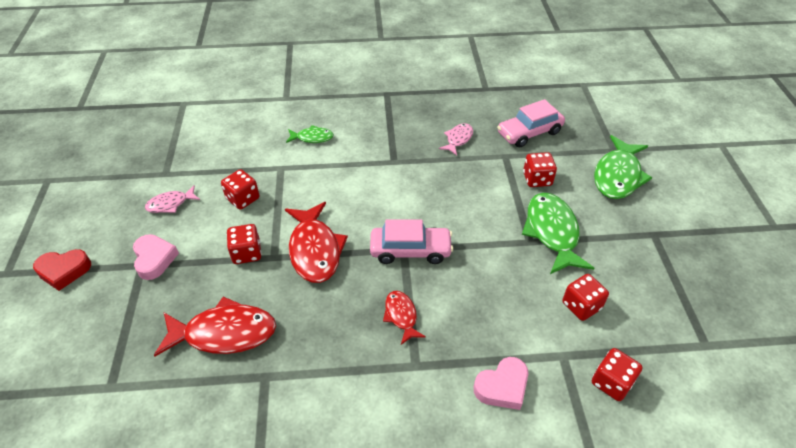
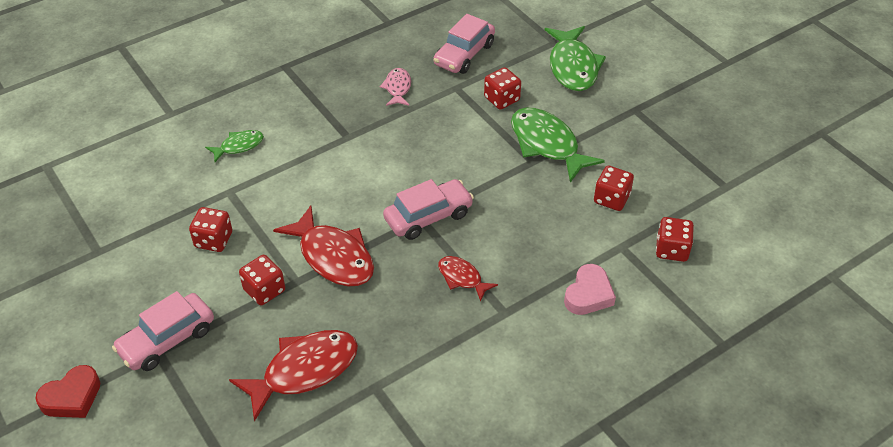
camera: 30 degrees left, 0 degrees up
pink heart [133,234,179,280] -> pink car [112,291,214,371]
pink fish [145,185,200,213] -> none

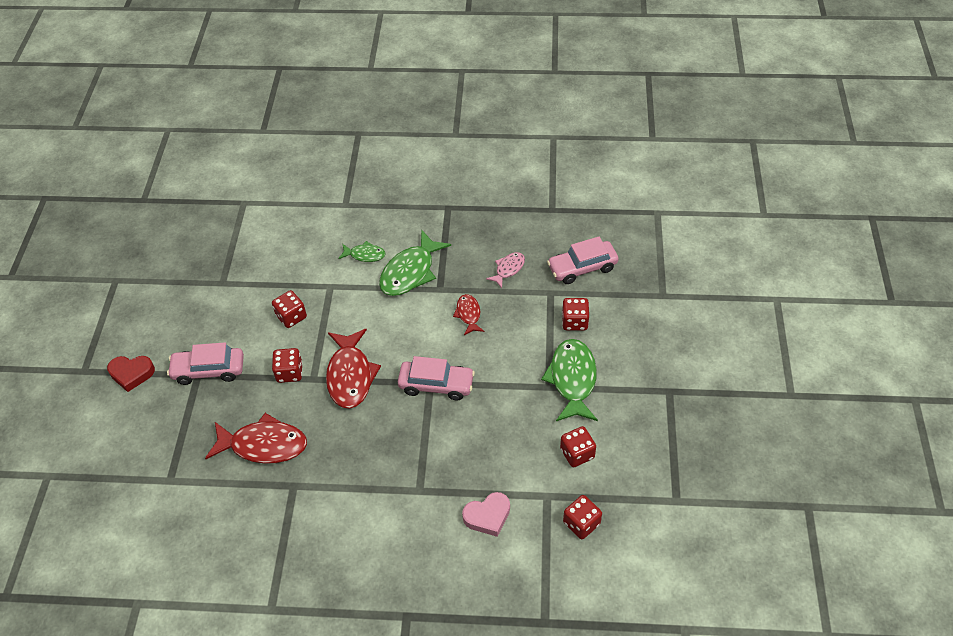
camera: 40 degrees right, 5 degrees up
red fish [438,256,498,302] -> red fish moved to [453,294,484,335]
green fish [545,26,606,91] -> green fish moved to [379,230,451,296]

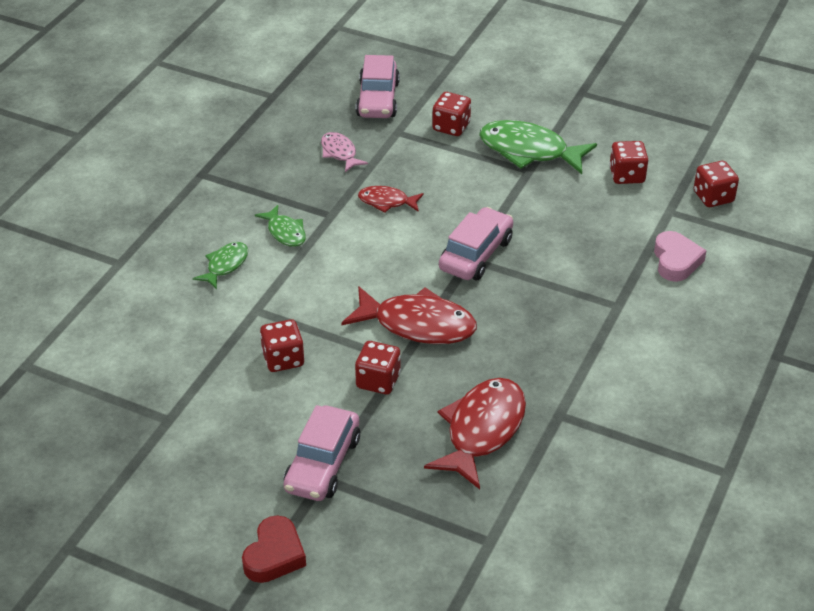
camera: 70 degrees left, 10 degrees down
green fish [379,230,451,296] -> green fish [255,205,306,247], size x0.54

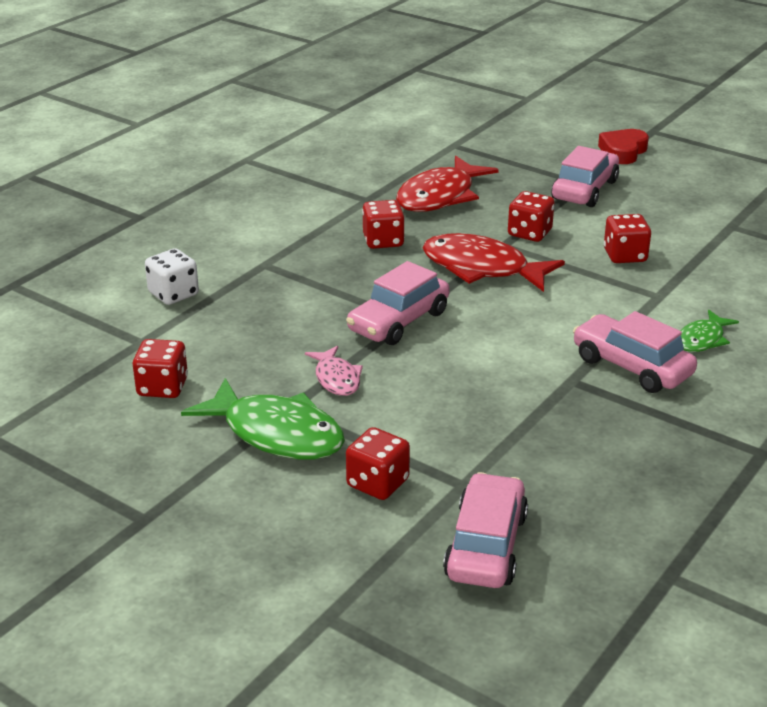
camera: 170 degrees left, 10 degrees down
green fish [255,205,306,247] -> pink car [573,311,697,393]
pink fish [321,132,368,172] -> pink fish moved to [305,346,363,396]
red fish [358,186,424,213] -> none
pink heart [654,231,707,282] -> white dice [145,248,199,305]
red dice [694,161,739,207] -> red dice moved to [362,200,405,249]

